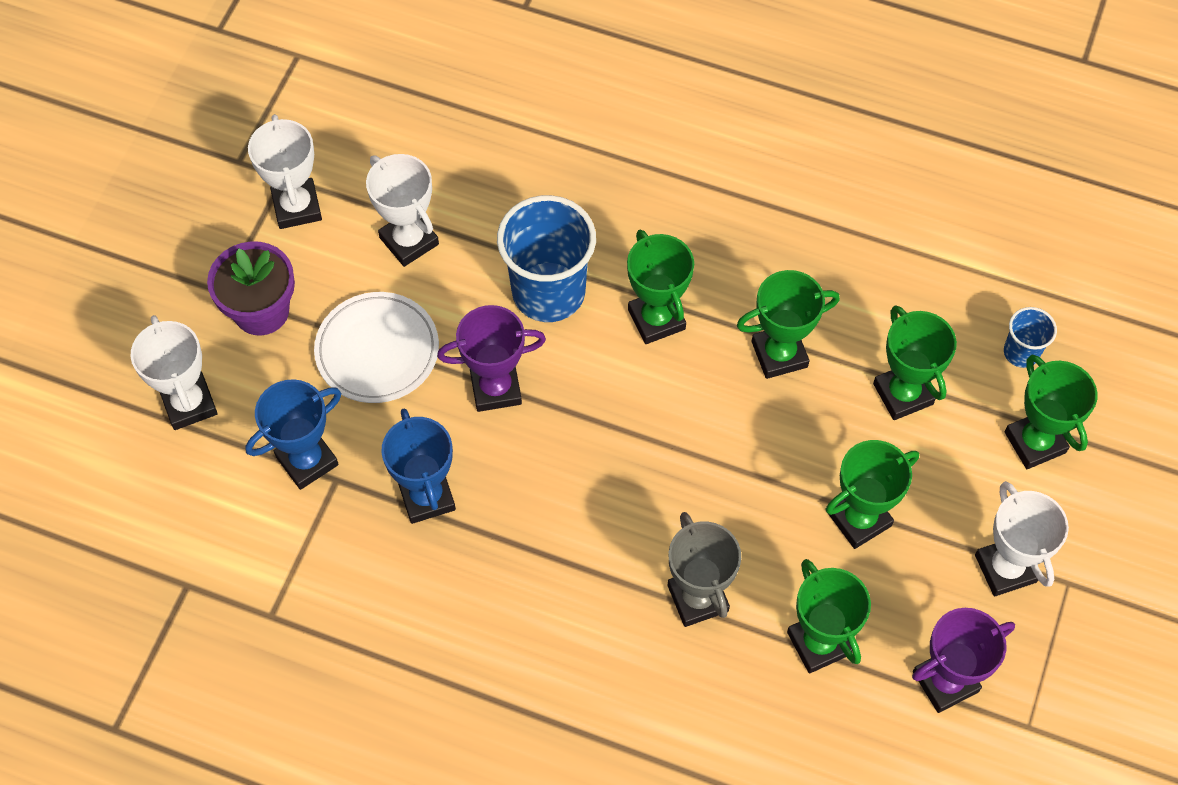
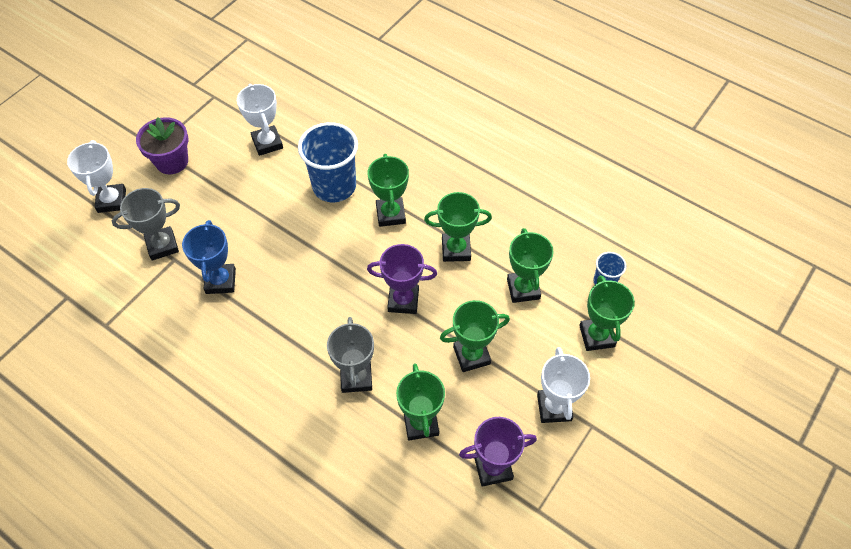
camera: 15 degrees right, 5 degrees down
blue trophy [246,379,341,490] -> grey trophy [112,188,180,260]
white trophy [248,114,322,229] -> none
white plate [314,292,439,403] -> none
purple trophy [437,305,546,412] -> purple trophy moved to [367,244,437,314]

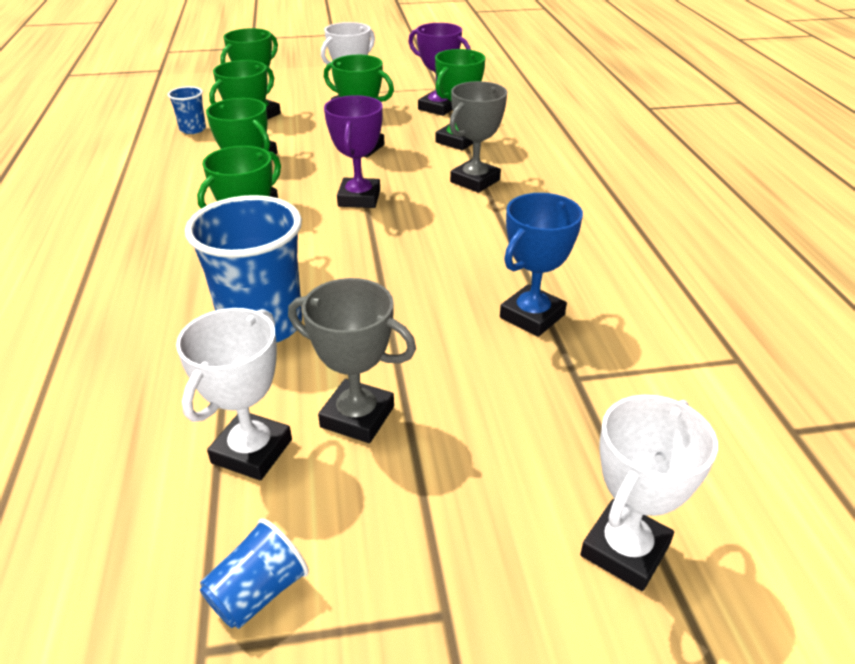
camera: 135 degrees left, 20 degrees down
grey trophy [112,188,180,260] -> grey trophy moved to [288,278,416,443]
purple flower pot [136,117,188,174] -> none
purple trophy [367,244,437,314] -> purple trophy turned 45 degrees clockwise [324,95,383,208]
none -> blue cup [200,518,309,629]

